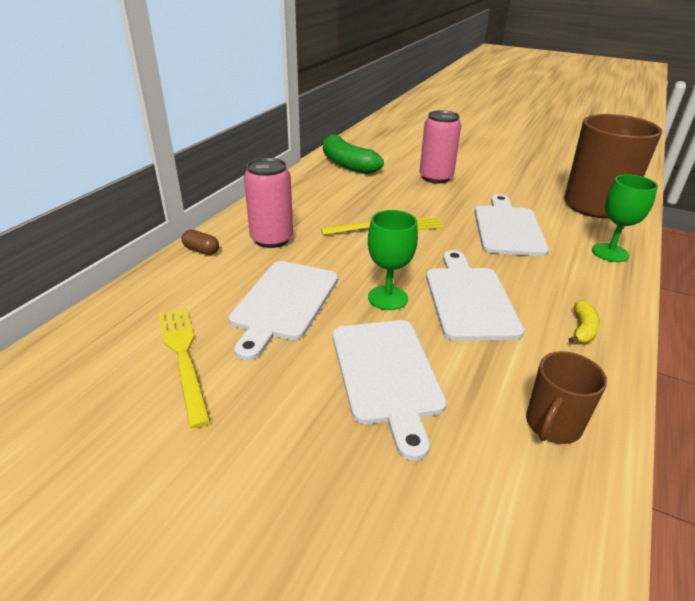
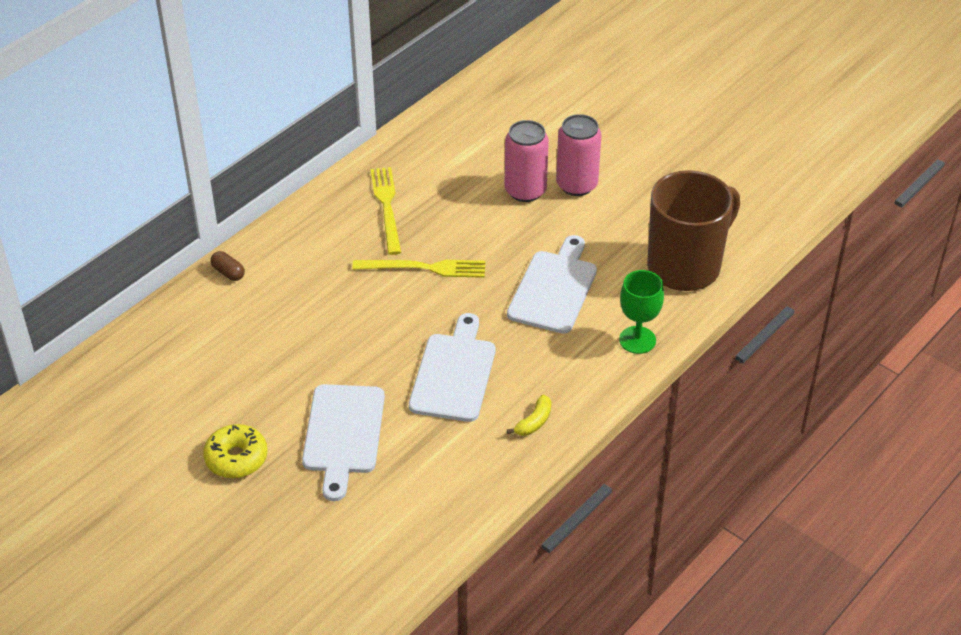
camera: 15 degrees right, 10 degrees up
yellow fork [159,308,211,429] -> yellow fork moved to [371,167,401,255]
white cutting board [229,261,338,361] -> none
pink can [244,158,293,248] -> pink can moved to [556,114,601,196]
green banana [323,134,384,174] -> none
green goblet [368,210,418,310] -> none
brown mug [526,351,607,444] -> none
none -> yellow donut [203,424,268,478]

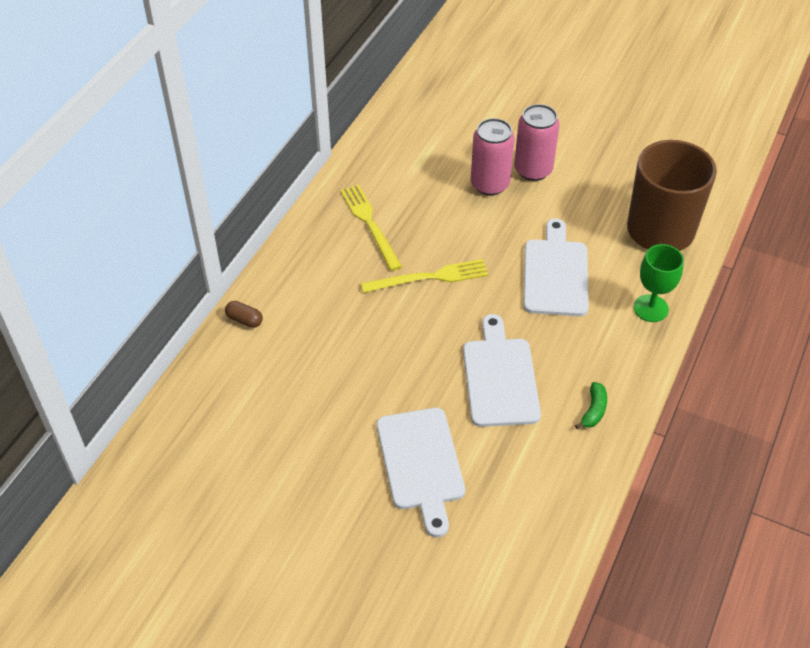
camera: 15 degrees left, 5 degrees up
yellow donut [203,424,268,478] -> none
yellow banana [507,395,551,436] -> green banana [575,382,607,429]

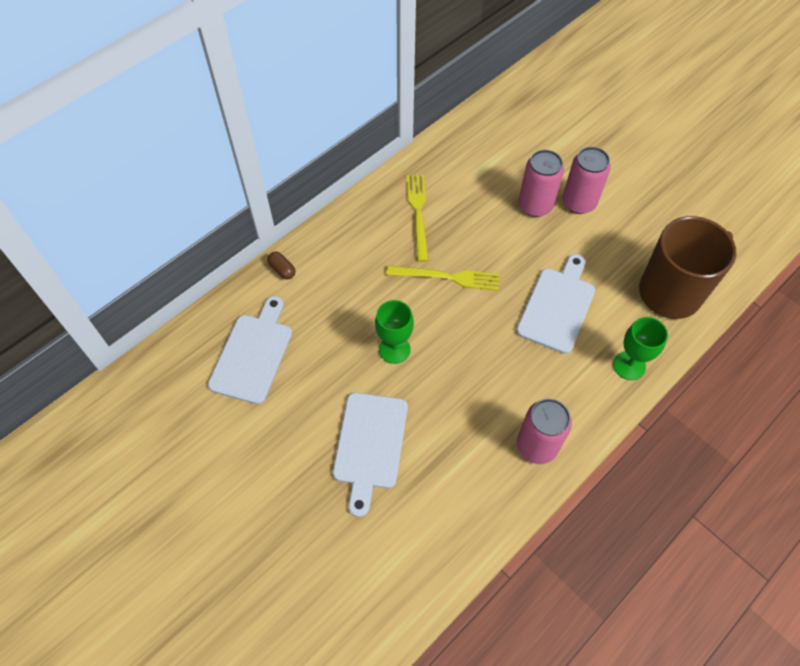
camera: 20 degrees right, 10 degrees up
white cutting board [463,314,541,427] -> white cutting board moved to [208,296,292,404]
green banana [575,382,607,429] -> pink can [517,399,572,464]
none -> green goblet [375,300,414,364]

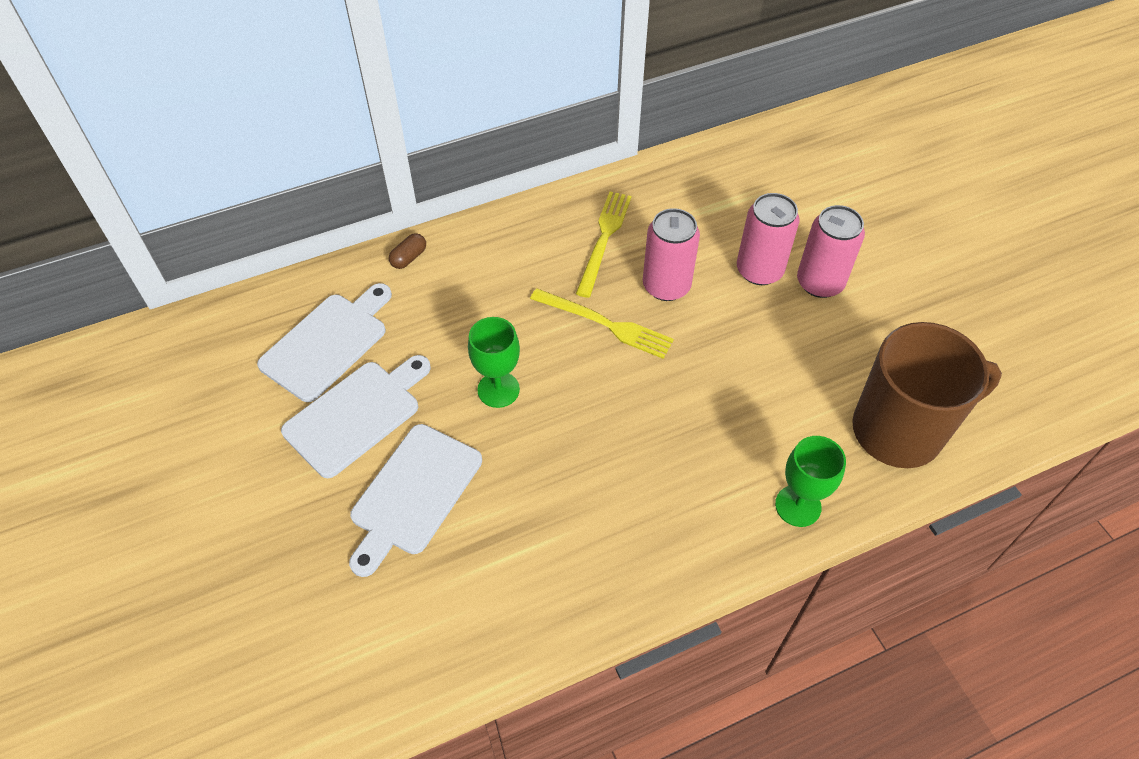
camera: 20 degrees right, 5 degrees down
brown capsule [267,252,296,280] -> brown capsule turned 60 degrees clockwise [389,233,426,269]
white cutting board [516,254,595,354] -> white cutting board moved to [281,355,431,478]
pink can [517,399,572,464] -> pink can moved to [643,208,700,301]

